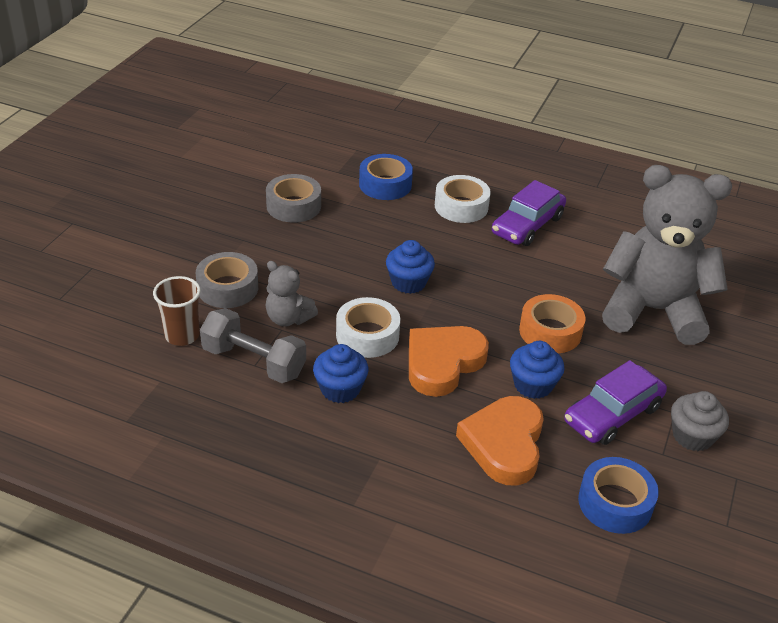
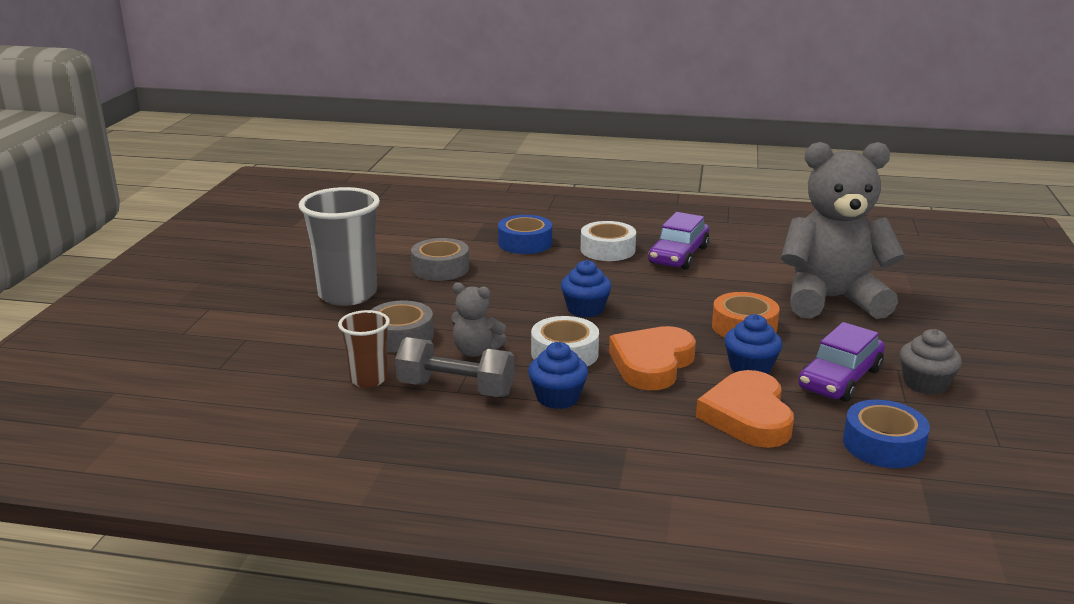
camera: 10 degrees left, 15 degrees down
none -> grey cup [299,187,380,306]

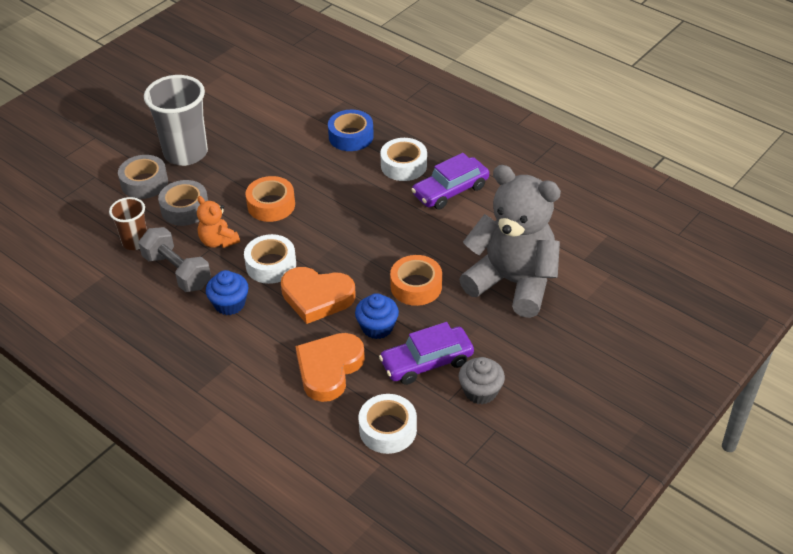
camera: 30 degrees right, 20 degrees up
grey tape [411,238,469,281] -> grey tape moved to [118,155,168,199]
grey teddy bear [451,282,507,357] -> orange teddy bear [197,196,240,248]
blue cupcake [561,260,612,318] -> none
orange heart [609,326,696,390] -> orange heart turned 135 degrees counterclockwise [281,267,356,324]
blue tape [843,400,930,468] -> white tape [359,394,417,454]
none -> orange tape [245,176,295,222]

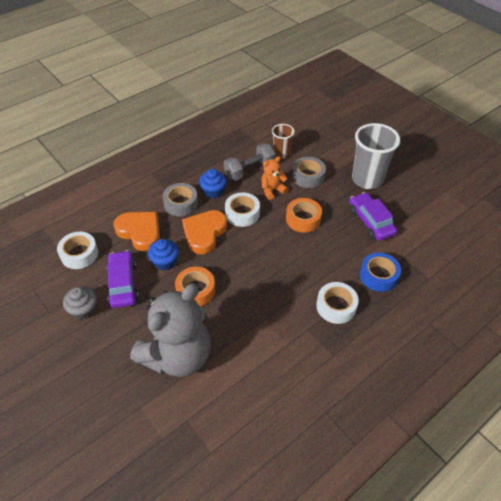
camera: 100 degrees right, 5 degrees up
grey tape [118,155,168,199] -> grey tape moved to [163,183,198,216]
purple car [411,153,489,210] -> purple car moved to [349,192,397,241]

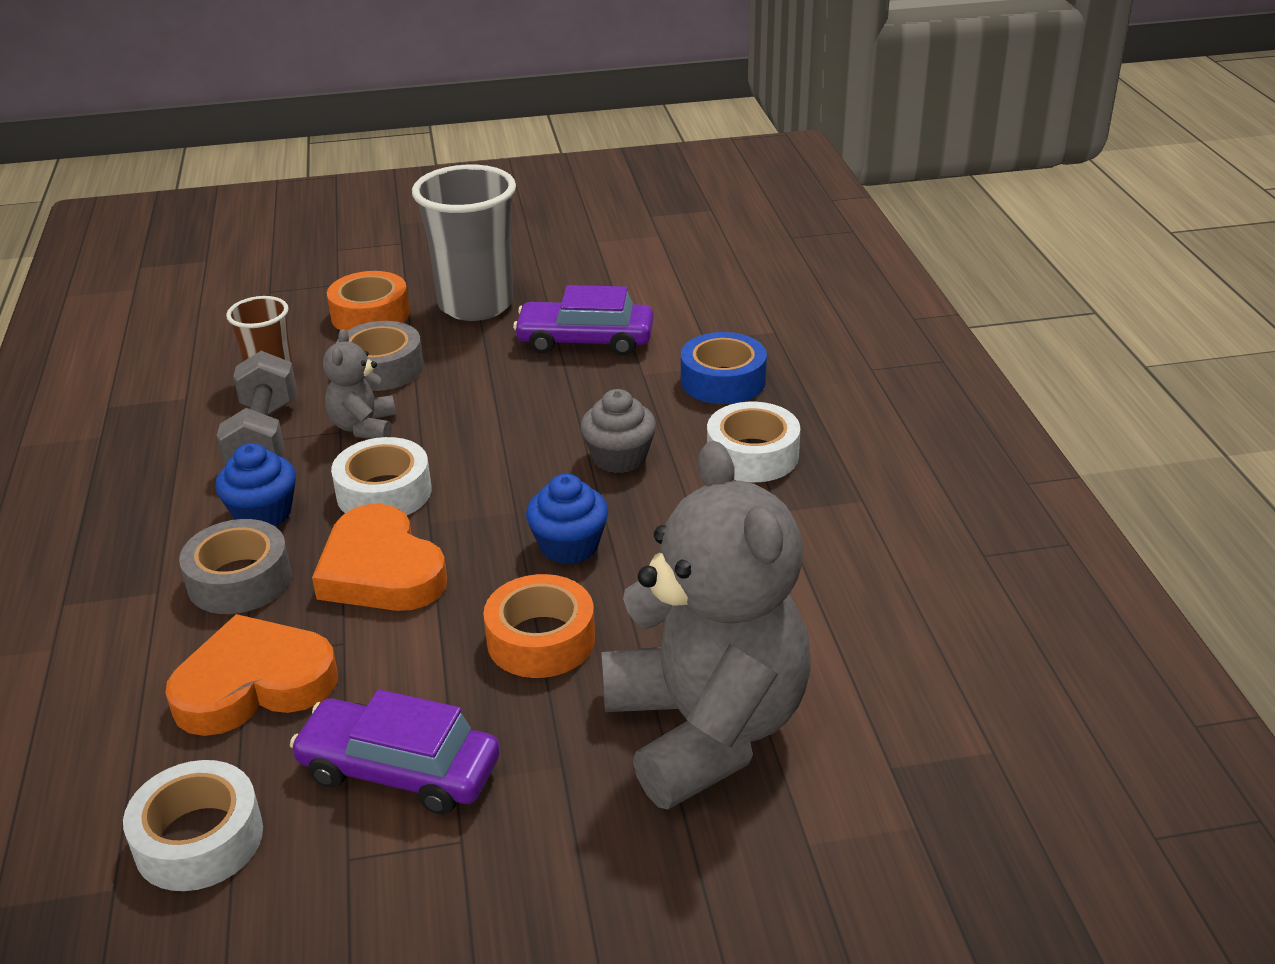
camera: 60 degrees left, 15 degrees down
grey cupcake [63,286,97,320] -> grey cupcake moved to [581,389,656,473]
blue cupcake [148,239,179,270] -> blue cupcake moved to [526,474,608,564]
orange teddy bear [261,156,288,200] -> grey teddy bear [323,329,396,439]
orange tape [286,198,322,233] -> orange tape moved to [327,271,410,331]

